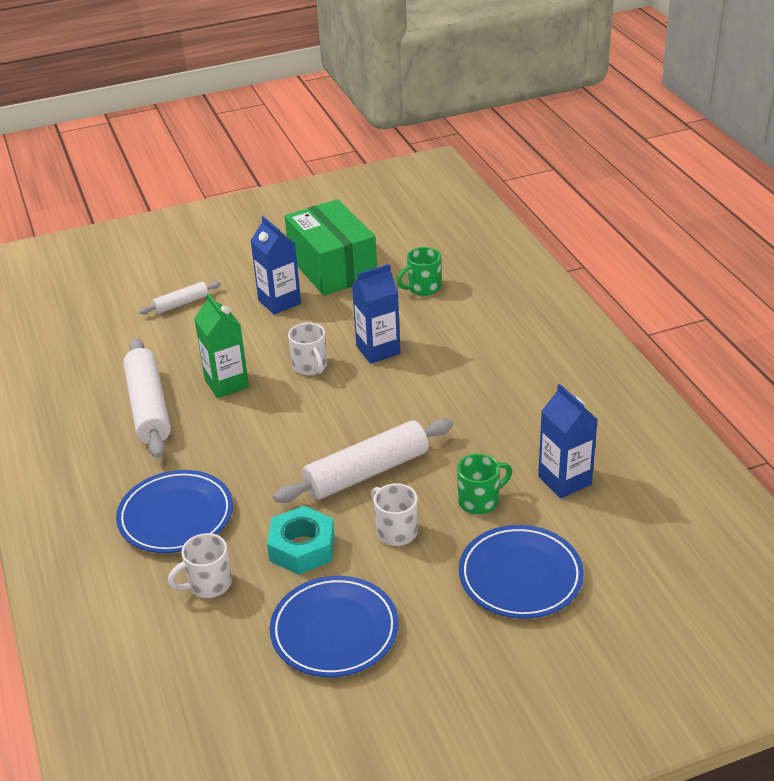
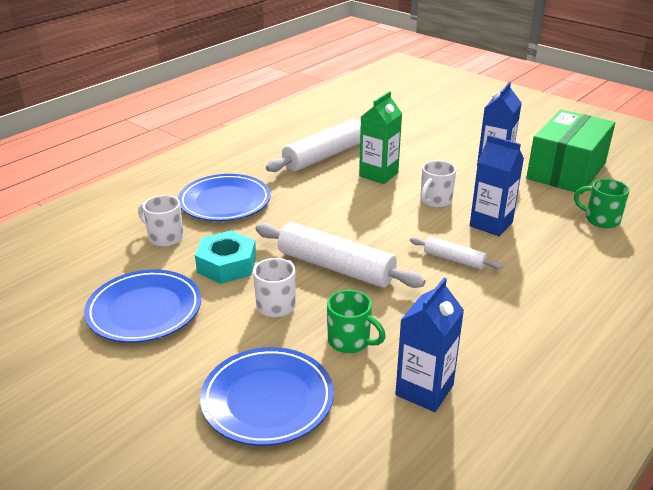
camera: 60 degrees right, 5 degrees down
white rolling pin [139,281,221,314] -> white rolling pin moved to [410,237,503,270]

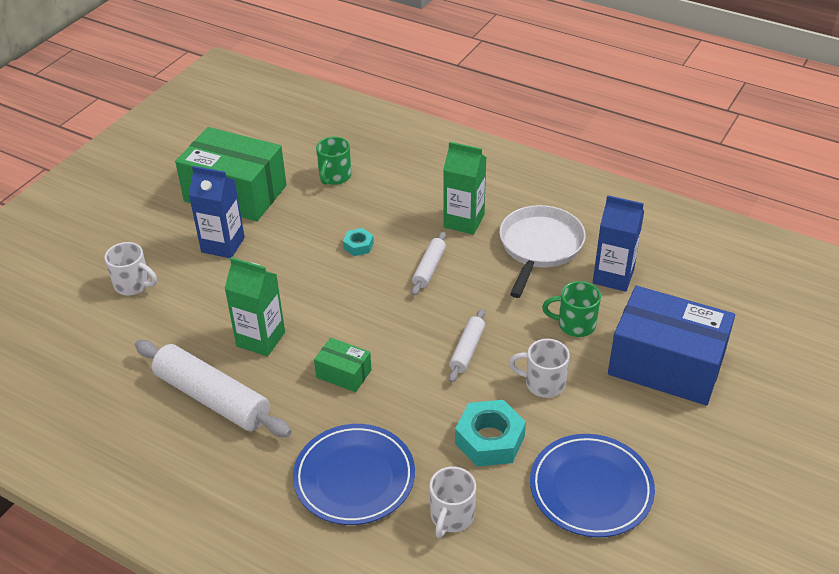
camera: 100 degrees left, 10 degrees up
blue plate [200,347,334,446] -> blue box [608,286,735,405]
white rolling pin [255,222,426,288] -> white rolling pin [449,308,485,382], size x0.52
green mug [327,290,386,353] -> green mug turned 105 degrees counterclockwise [542,281,601,337]
white mug [420,160,456,208] -> white mug moved to [104,242,157,295]
blue carton [470,135,524,236] -> turquoise nut [343,228,374,256]
none -> green box [314,338,372,392]
none -> green carton [443,142,486,235]
none -> white pan [499,205,586,298]

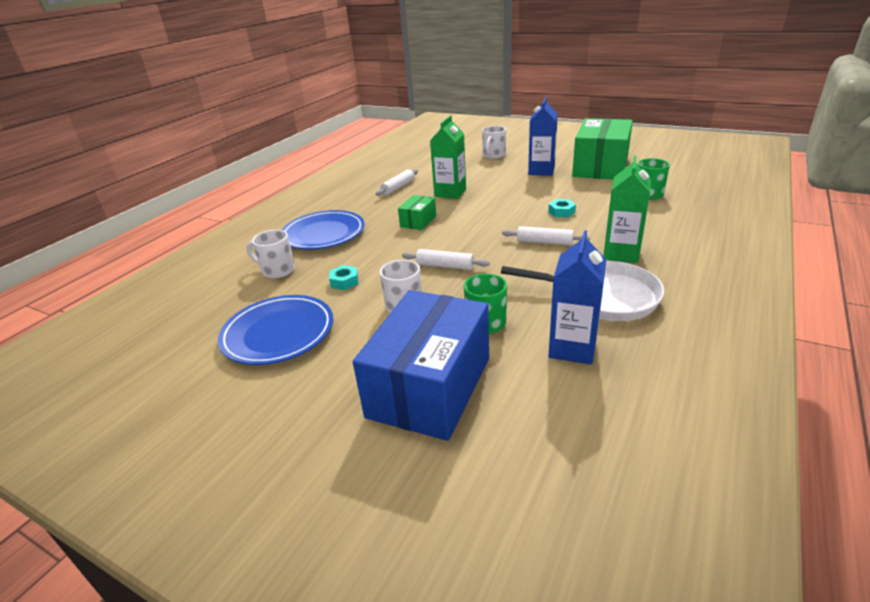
camera: 90 degrees right, 10 degrees down
white rolling pin [135,340,292,437] -> white rolling pin [376,169,418,196], size x0.52
turquoise nut [455,400,526,467] -> turquoise nut [329,265,358,290], size x0.53

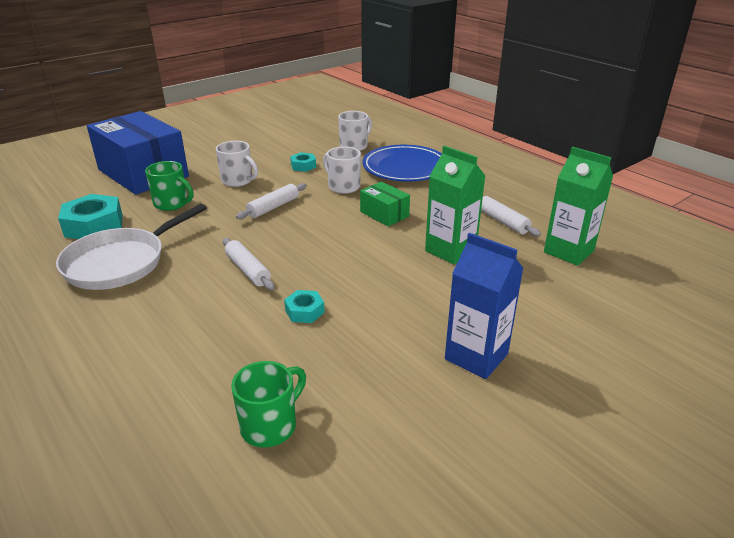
camera: 110 degrees right, 0 degrees up
blue plate [218,295,333,365] -> none
white mug [482,126,506,159] -> white mug moved to [323,146,361,194]
white rolling pin [502,226,590,245] -> white rolling pin turned 75 degrees counterclockwise [223,238,274,290]
blue carton [549,230,607,365] -> turquoise nut [58,194,123,239]
green box [572,118,633,180] -> none
green carton [604,156,651,263] -> green carton moved to [544,146,613,266]

